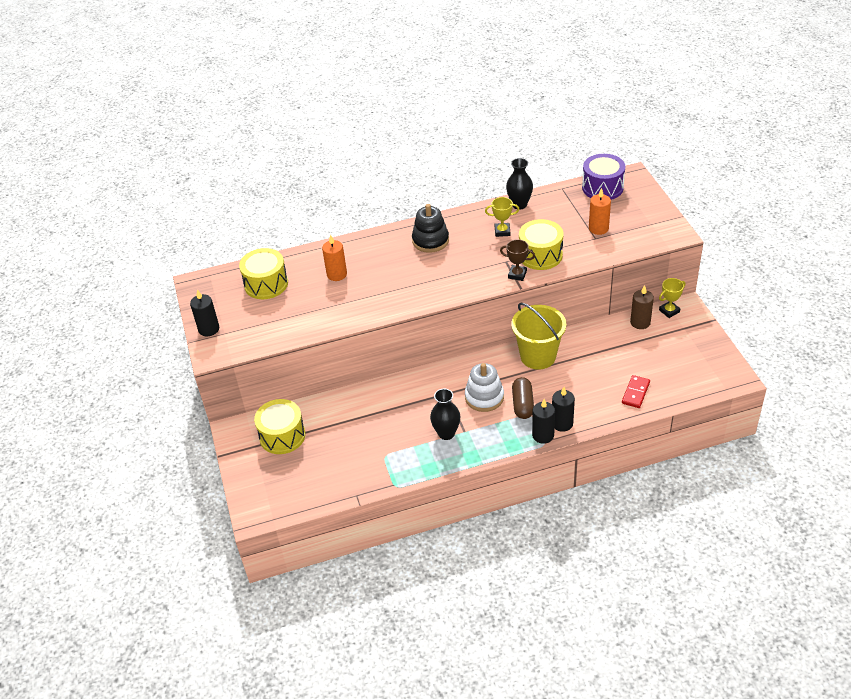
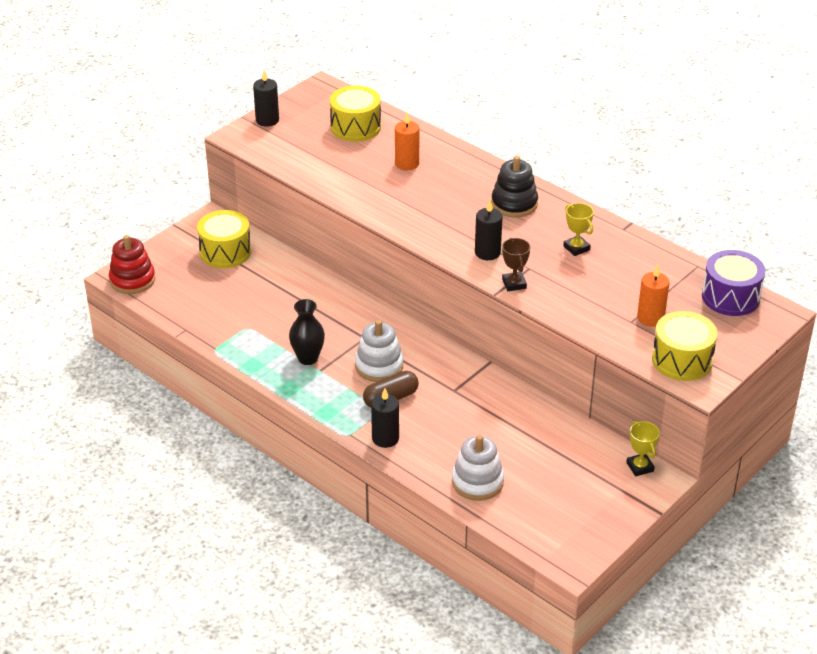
camera: 55 degrees right, 5 degrees down
black vase [506,158,533,210] -> none
yellow bucket [511,303,566,370] -> none
yellow drum [519,219,563,270] -> yellow drum moved to [652,311,717,381]
black candle [532,399,555,444] -> black candle moved to [475,200,502,260]
red domino [622,375,650,408] -> white stacking toy [452,435,504,501]
brown candle [630,285,654,329] -> none
yellow trophy [659,278,685,318] -> yellow trophy turned 45 degrees clockwise [626,421,660,476]
none -> red stacking toy [109,235,155,294]

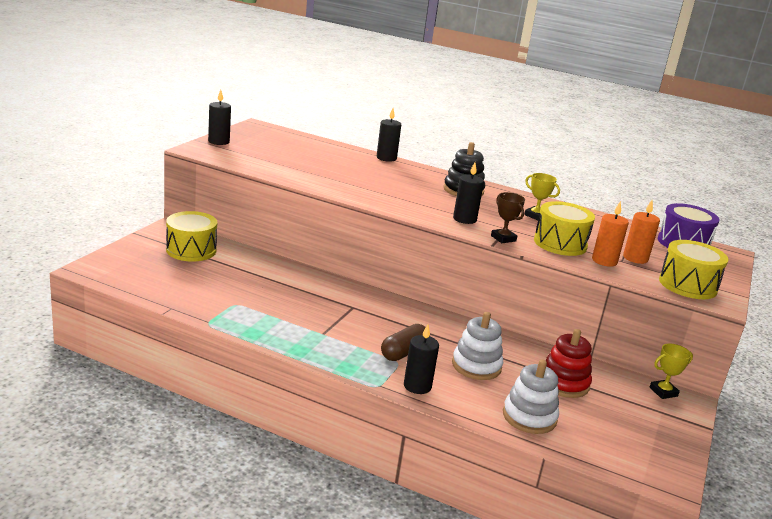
camera: 20 degrees left, 15 degrees down
red stacking toy [109,235,155,294] -> red stacking toy moved to [546,329,592,398]
black vase [289,299,325,365] -> none
yellow drum [330,86,381,142] -> yellow drum moved to [534,201,595,256]
white stacking toy [355,320,403,382] -> white stacking toy moved to [452,312,503,380]
orange candle [395,112,419,170] -> orange candle moved to [592,201,629,267]
yellow trophy [626,421,660,476] -> yellow trophy turned 75 degrees counterclockwise [649,343,693,399]
none -> black candle [377,108,401,162]

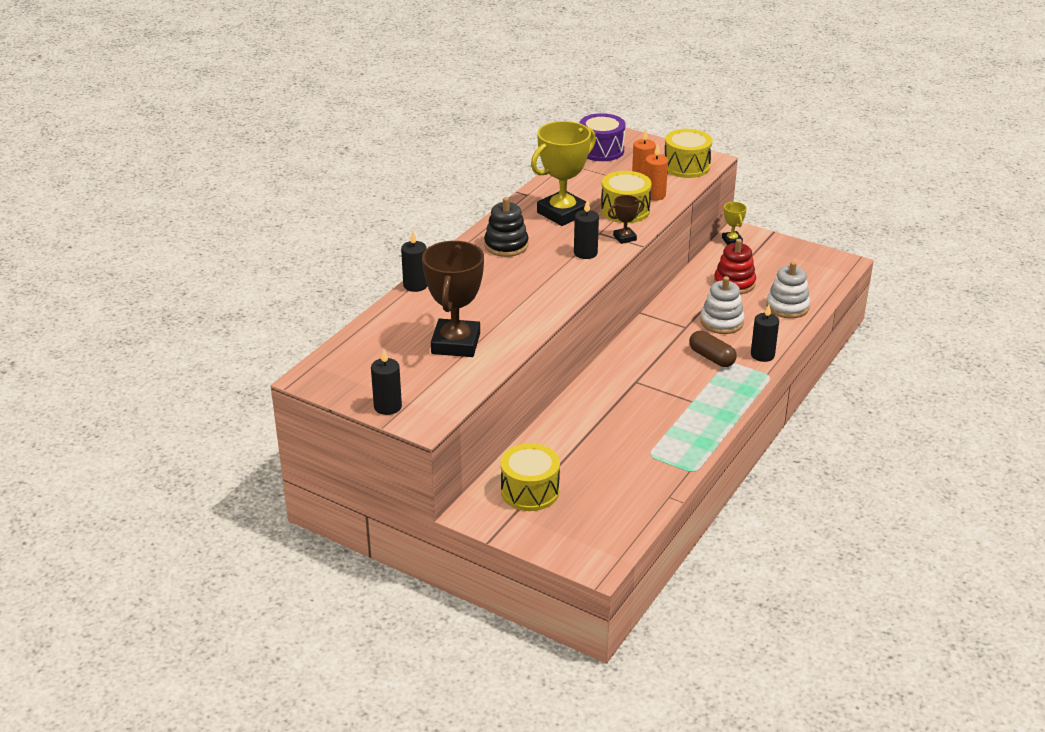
camera: 80 degrees left, 10 degrees up
yellow trophy [524,173,560,220] -> yellow trophy [531,121,596,226], size x2.16
none -> brown trophy [422,241,484,357]

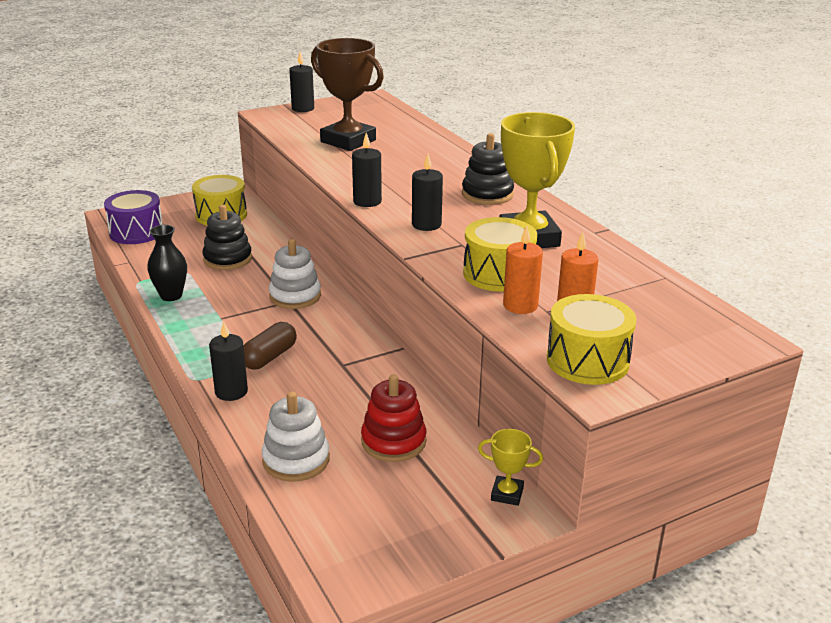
camera: 120 degrees right, 5 degrees down
black candle [401,231,427,292] -> black candle moved to [352,133,382,207]
purple drum [580,113,626,161] -> purple drum moved to [104,190,163,244]
brown trophy [608,195,645,244] -> none
brown capsule [689,331,737,367] -> brown capsule turned 45 degrees counterclockwise [243,322,297,369]
white stacking toy [700,276,744,334] -> white stacking toy moved to [269,239,321,309]
none -> black vase [147,225,187,301]
none -> black stacking toy [203,205,252,270]

